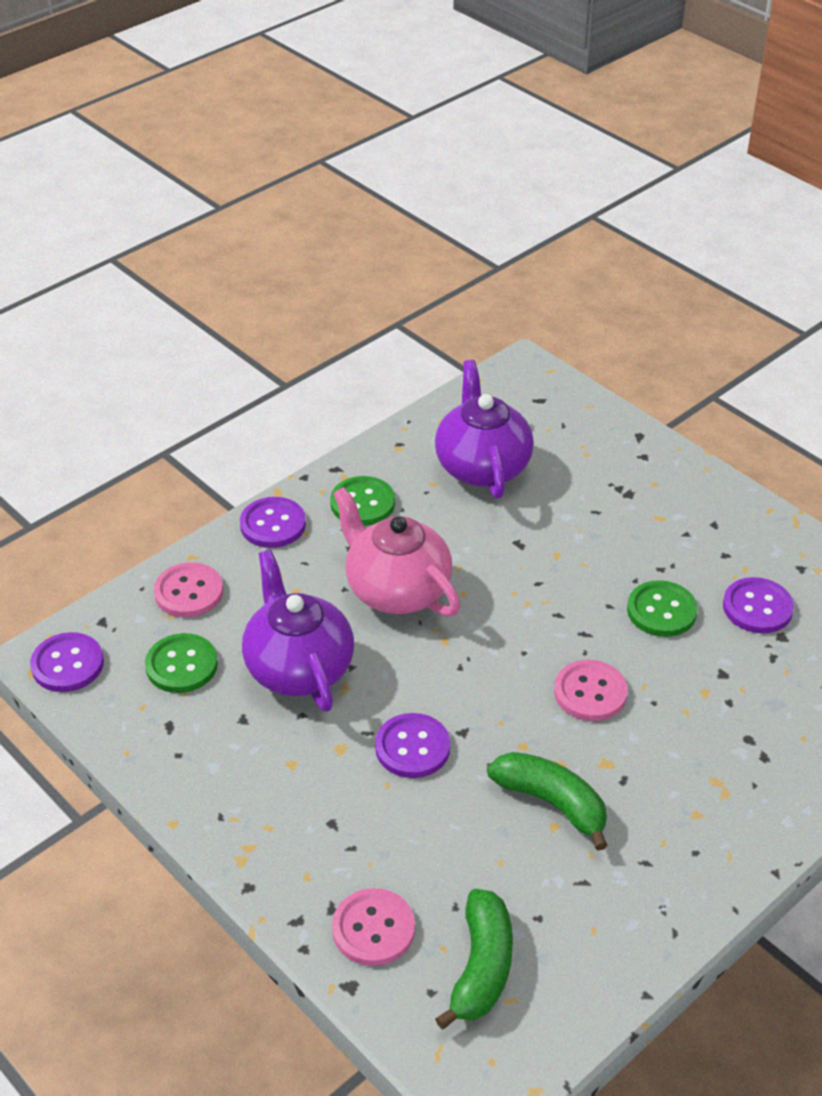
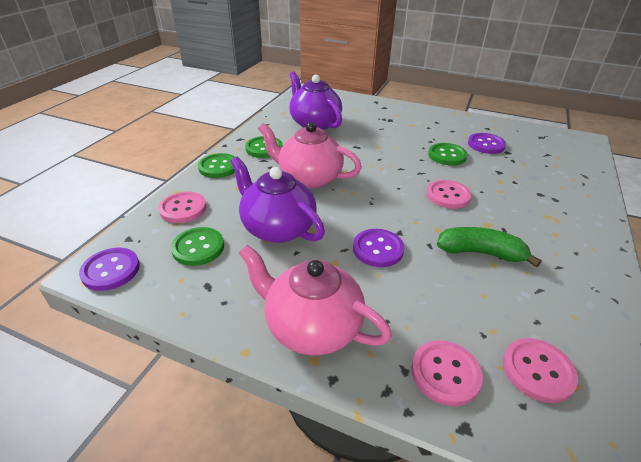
camera: 25 degrees left, 5 degrees down
purple button [240,497,306,548] -> green button [198,153,235,178]
green banana [435,889,513,1029] -> pink button [503,338,578,403]
none -> pink teapot [239,245,392,355]

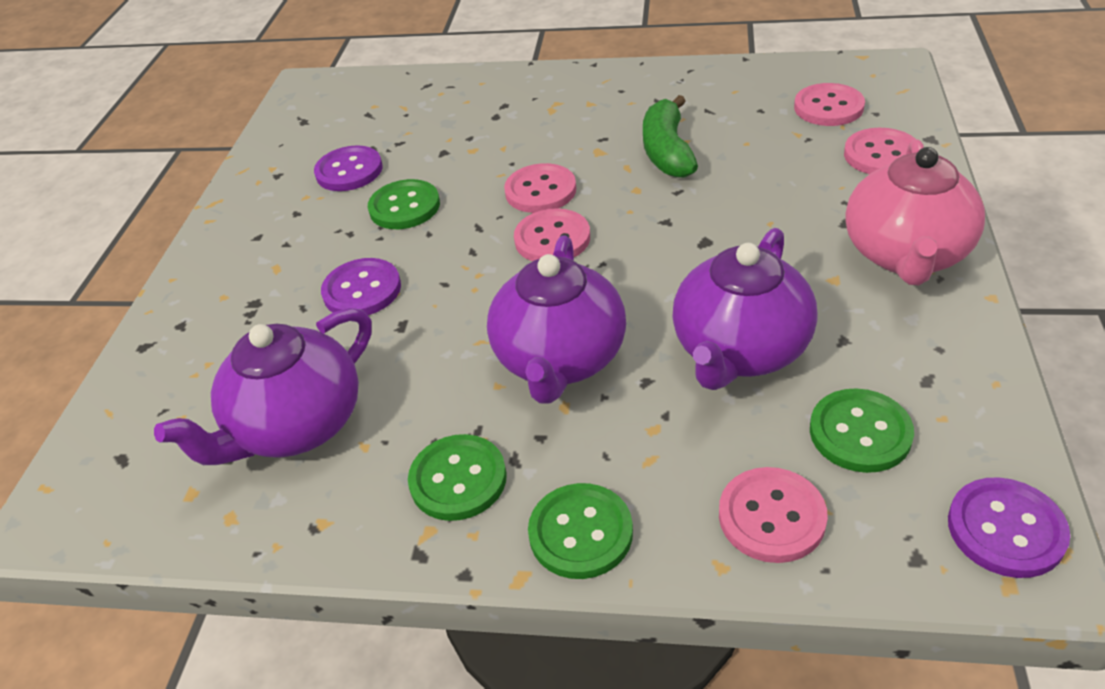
camera: 100 degrees left, 5 degrees up
pink teapot [258,122,362,189] -> purple teapot [487,235,626,404]
purple button [353,229,404,267] -> purple button moved to [321,258,401,315]
none -> pink button [514,208,590,261]

